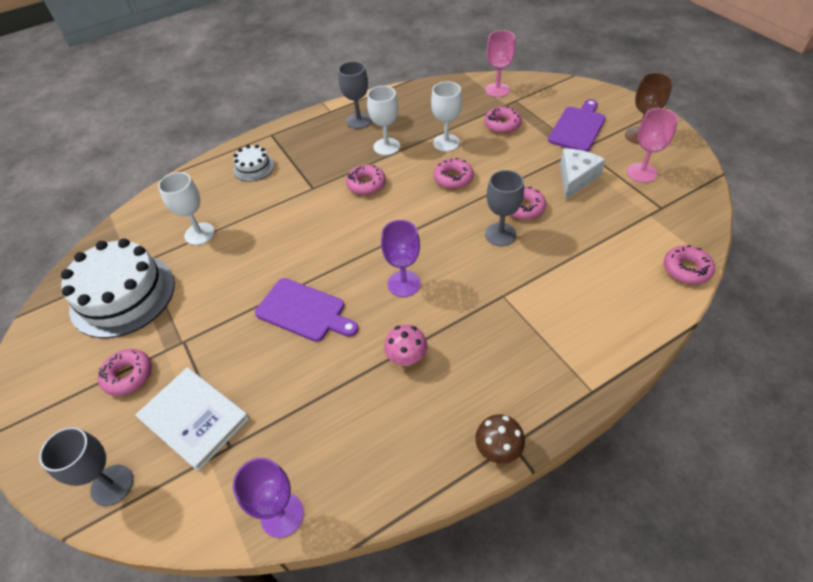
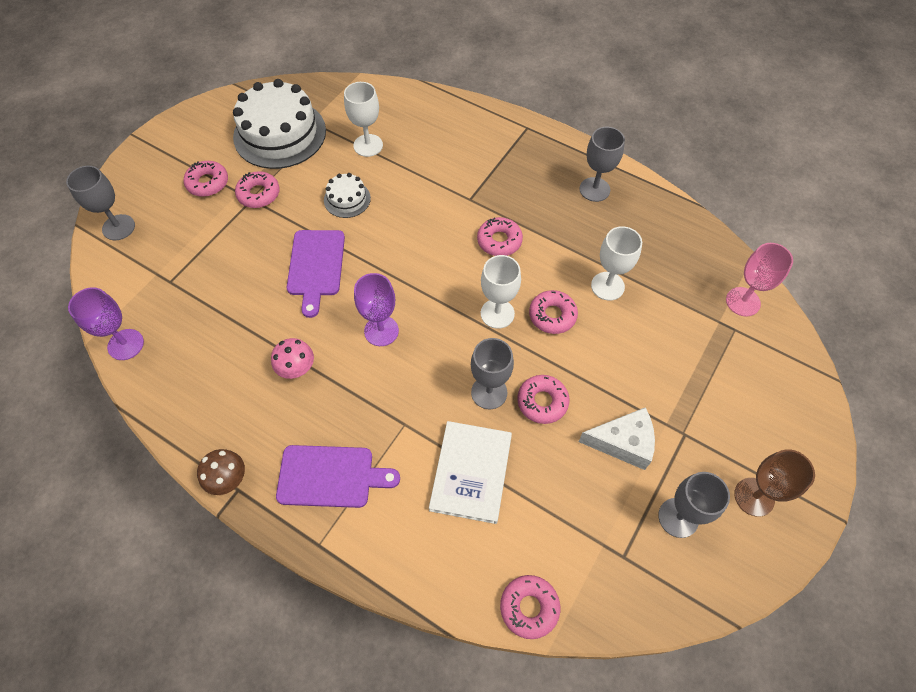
camera: 60 degrees right, 10 degrees up
white book [135,368,249,471] -> white book moved to [429,421,512,524]
white cake [233,145,274,182] -> white cake moved to [324,173,371,218]
white goblet [367,86,400,156] -> white goblet moved to [481,255,521,329]
pink donut [484,106,522,134] -> pink donut moved to [235,171,280,208]
purple cutting board [548,99,606,152] -> purple cutting board moved to [276,445,400,508]
pink goblet [627,108,678,183] -> grey goblet [658,472,730,538]

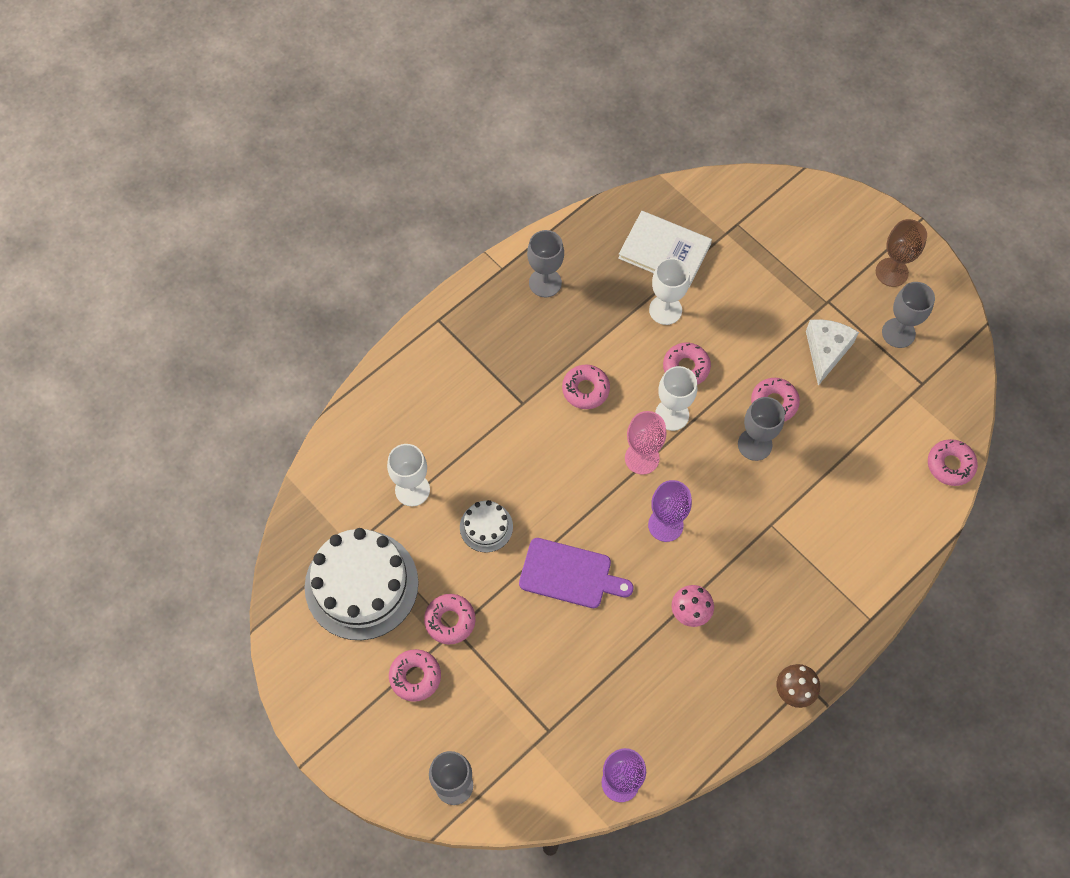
camera: 75 degrees left, 5 degrees up
purple cutting board [276,445,400,508] -> none
white book [429,421,512,524] -> white book moved to [618,211,712,287]
pink goblet [726,243,793,317] -> pink goblet moved to [625,411,666,475]

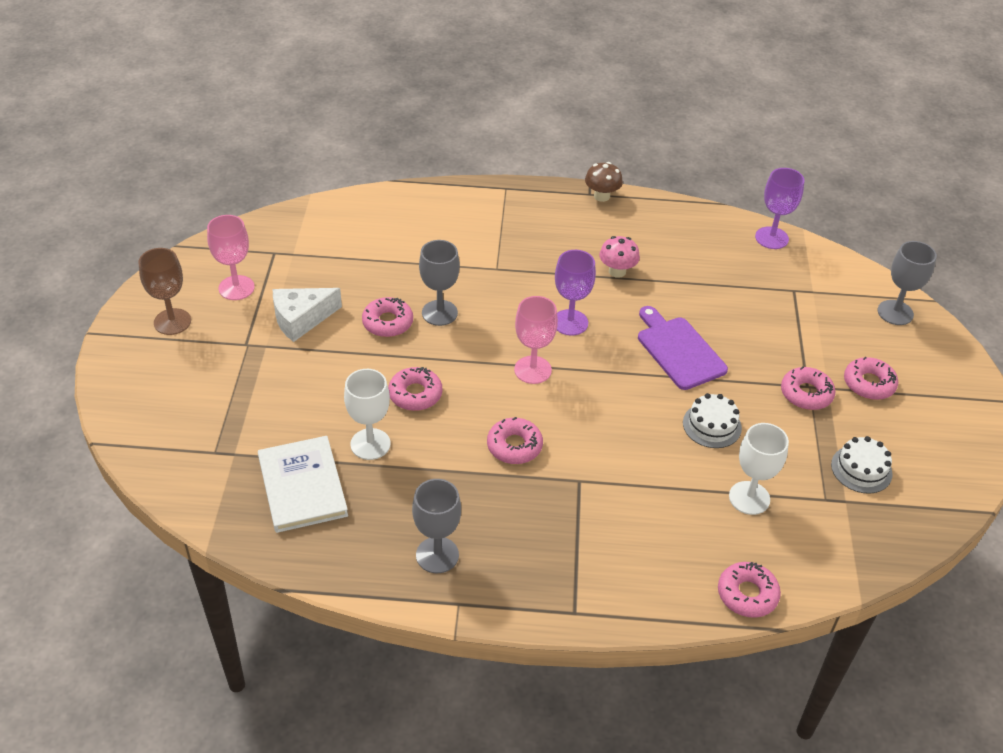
camera: 135 degrees left, 20 degrees down
white cake [305,528,419,640] -> white cake [831,436,893,494], size x0.48
white goblet [655,366,697,431] -> none
grey goblet [882,282,935,348] -> pink goblet [207,215,255,300]
pink donut [928,439,978,486] -> pink donut moved to [718,562,781,618]

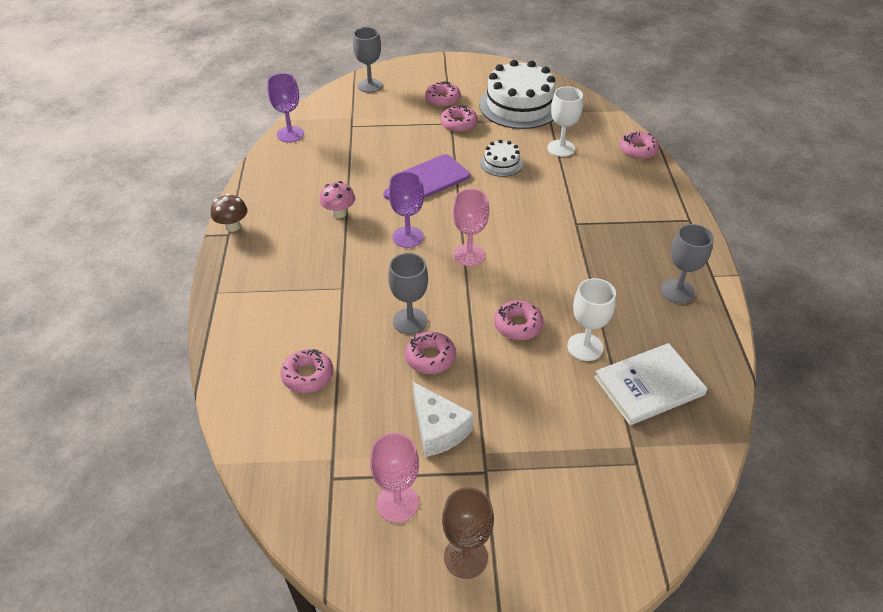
camera: 95 degrees left, 0 degrees up
pink donut [487,417,543,464] -> pink donut moved to [281,349,333,393]
white cake [831,436,893,494] -> white cake [479,60,556,129], size x2.09

